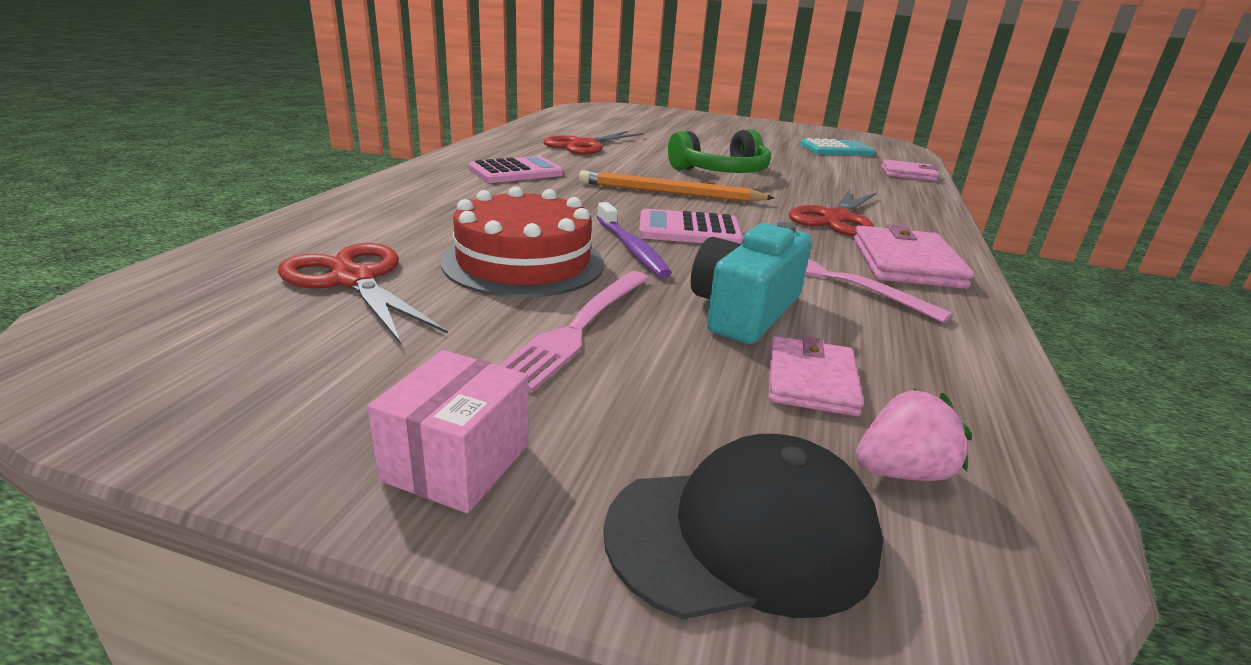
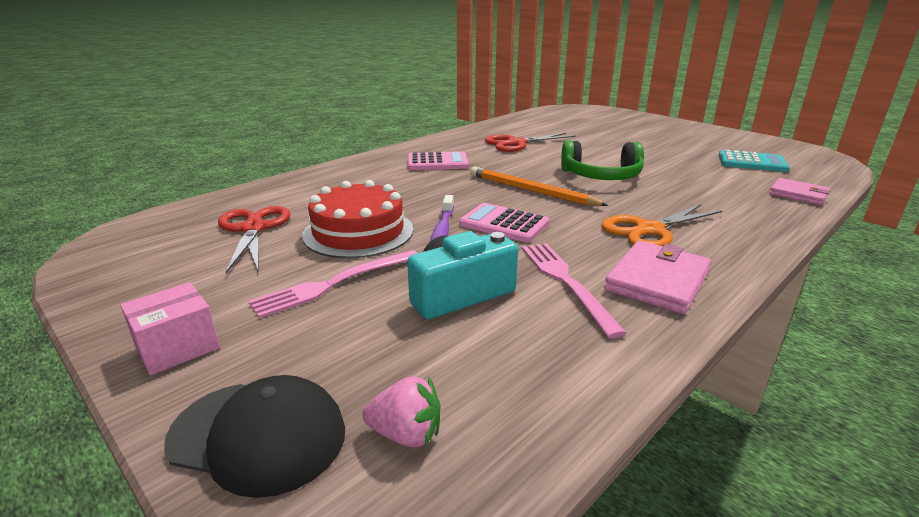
camera: 30 degrees right, 0 degrees up
pink wallet [768,336,864,416] -> none
red scissors [789,189,876,236] -> orange scissors [601,204,722,246]

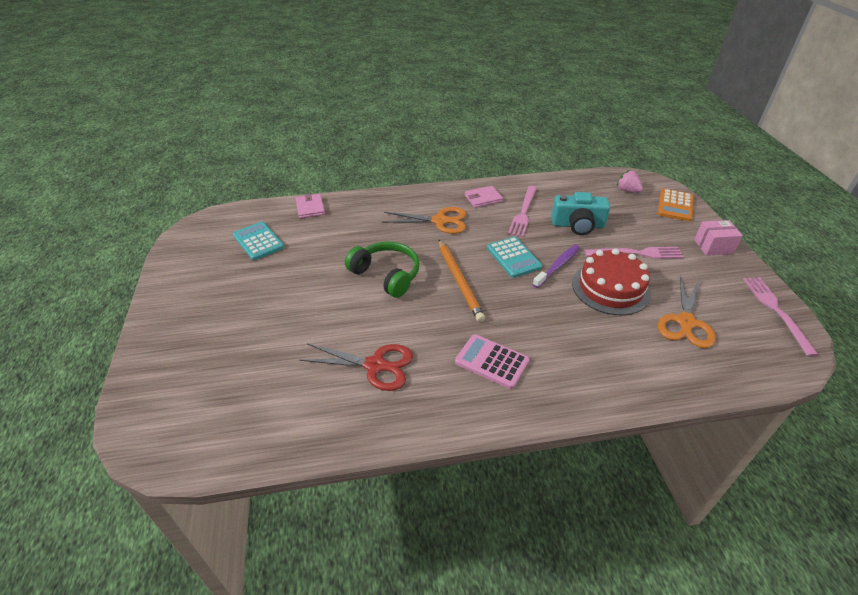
camera: 145 degrees left, 15 degrees up
black cap [164,375,345,498] -> orange calculator [658,189,693,221]
red scissors [218,206,290,273] -> orange scissors [658,276,716,348]
pink calculator [459,203,549,242] -> turquoise calculator [487,237,542,278]
pink wallet [604,241,711,314] -> pink wallet [465,186,503,208], size x0.67
none -> pink fork [743,277,819,357]

